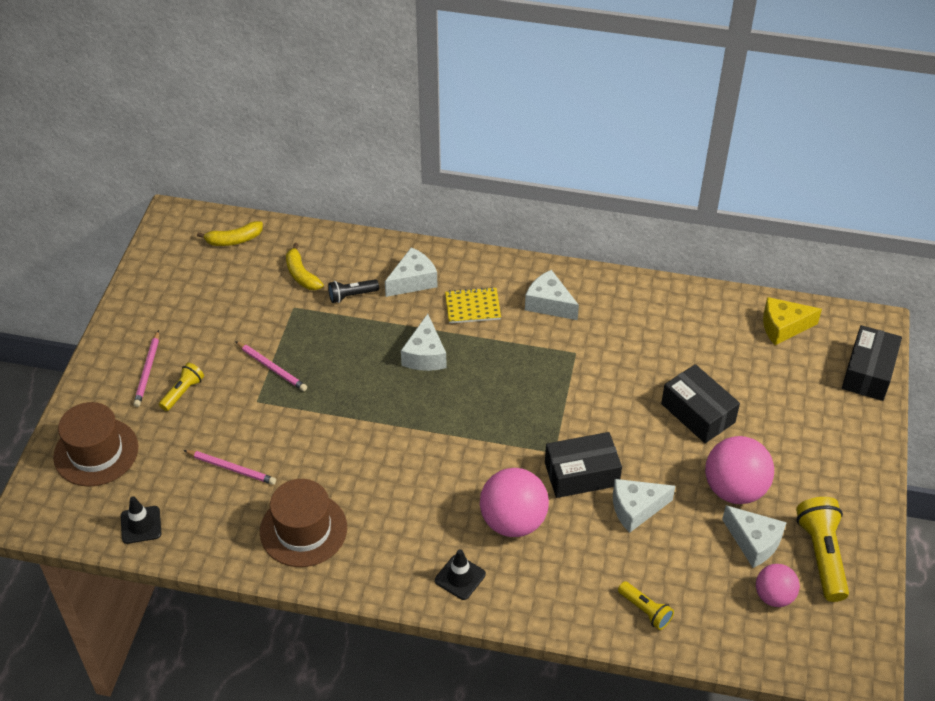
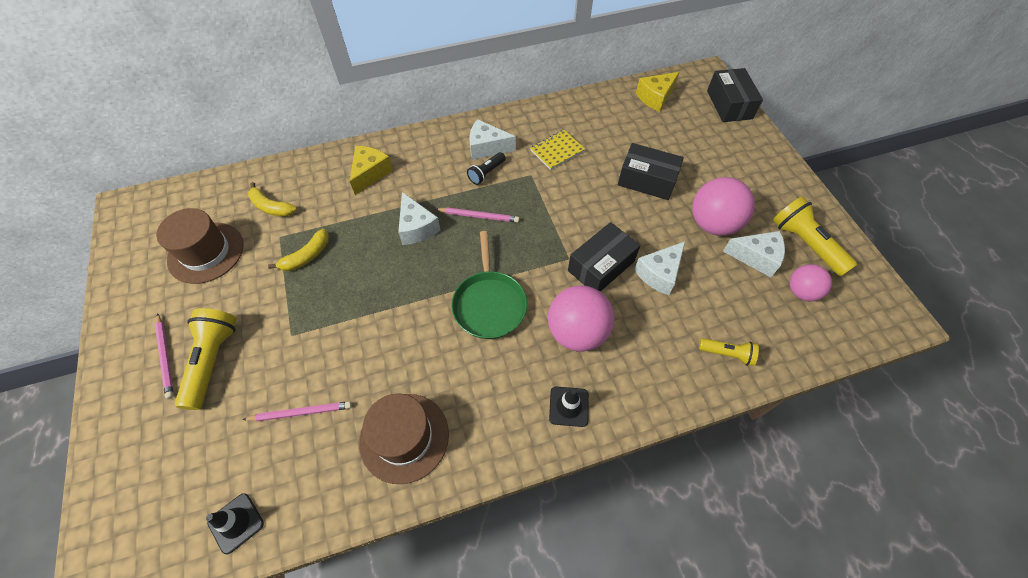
camera: 30 degrees left, 10 degrees up
brown hat [53,402,138,487] -> brown hat moved to [156,208,244,284]
yellow flashlight [159,363,204,411] -> yellow flashlight [175,308,237,410], size x1.76
yellow banana [197,221,263,246] -> yellow banana moved to [268,229,329,271]
pink pencil [235,341,307,391] -> pink pencil moved to [436,207,519,223]
black flashlight [328,279,379,303] -> black flashlight moved to [467,152,506,185]
white cheese [385,247,437,297] -> yellow cheese [350,146,393,195]
yellow notebook [445,287,501,323] -> yellow notebook moved to [530,130,585,170]
none -> green pan [451,231,527,339]

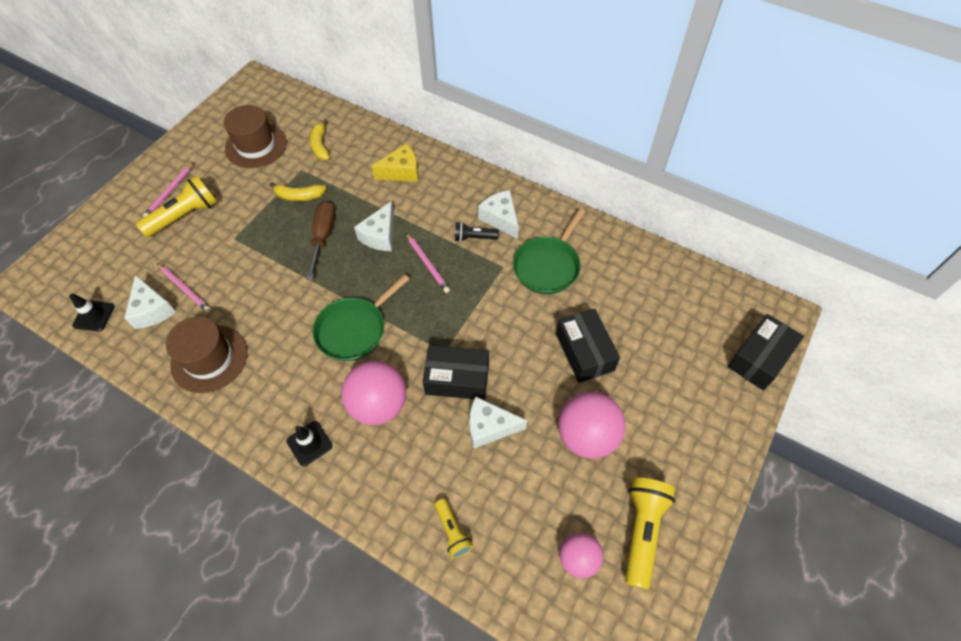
camera: 50 degrees right, 0 degrees up
yellow notebook [530,130,585,170] -> green pan [513,209,585,294]
yellow cheese [636,72,679,112] -> none
white cheese [723,231,785,277] -> white cheese moved to [124,275,176,329]
none -> brown screwdriver [306,201,335,280]

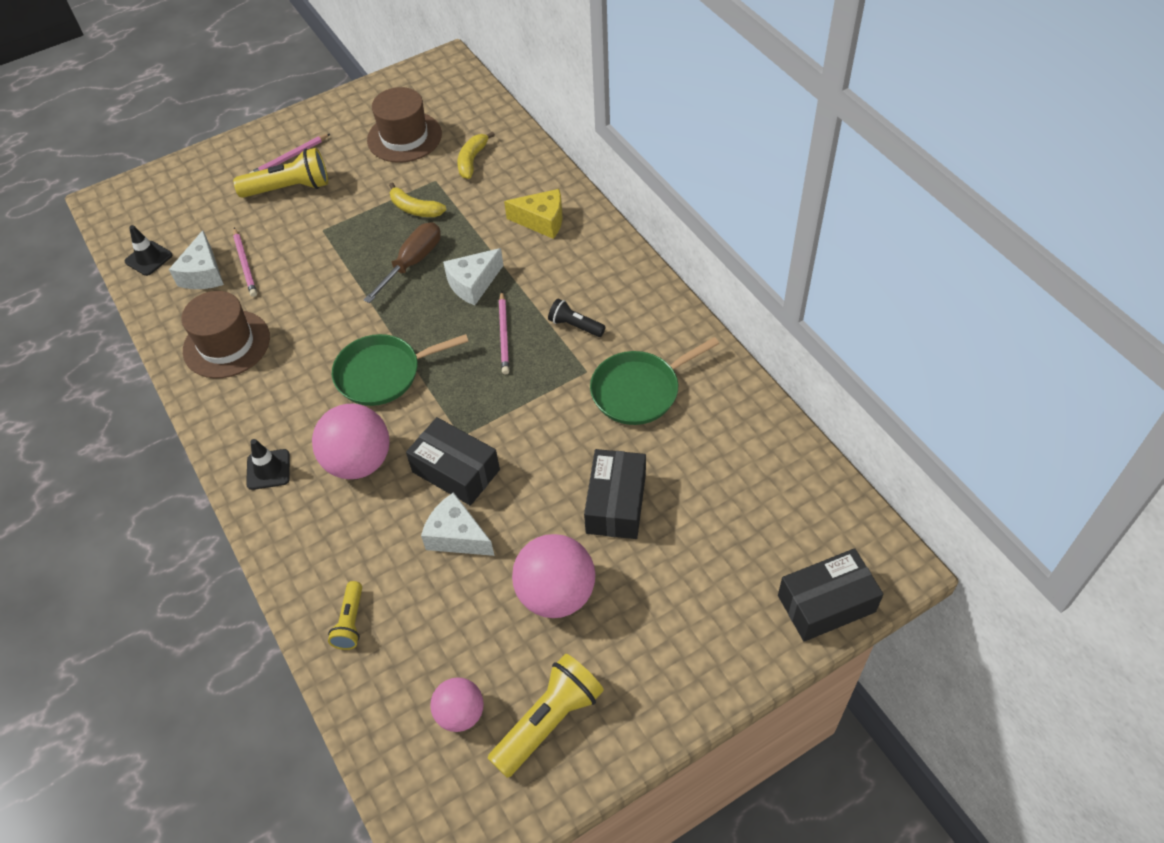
camera: 30 degrees right, 5 degrees down
white cheese [478,190,519,239] -> none

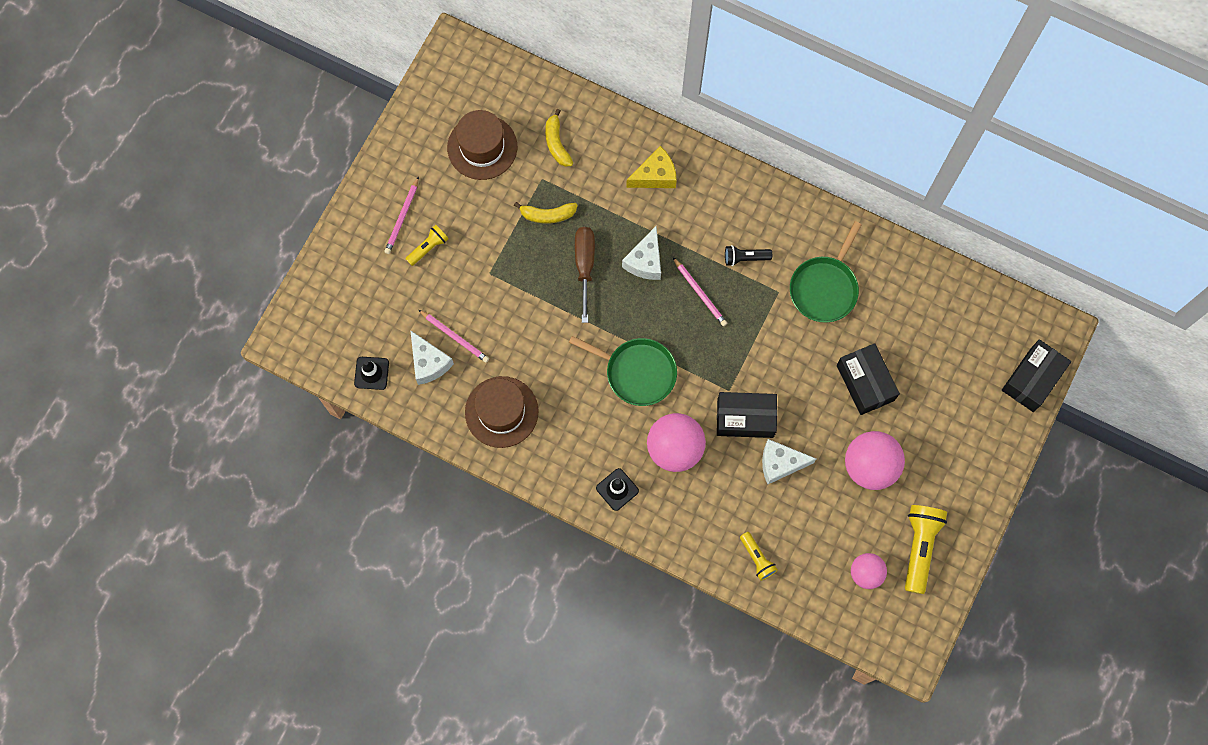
camera: 35 degrees left, 20 degrees up
yellow flashlight [233,148,328,198] -> yellow flashlight [406,225,449,266], size x0.57
green pan [332,334,469,406] -> green pan turned 105 degrees counterclockwise [569,336,677,406]

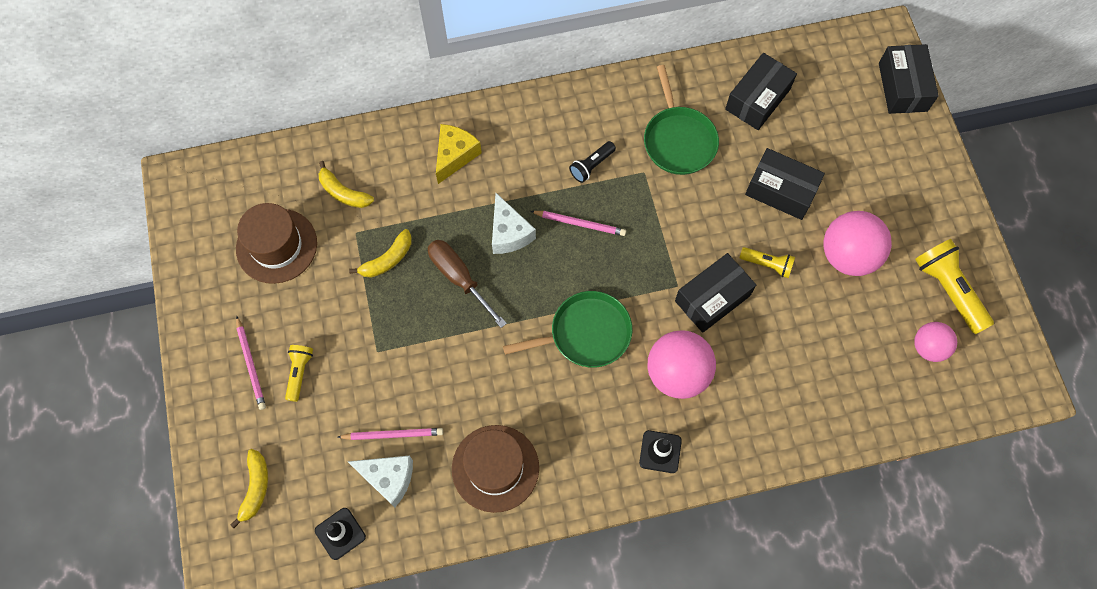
camera: 40 degrees left, 5 degrees down
yellow flashlight [740,532,778,581] -> yellow flashlight moved to [740,247,795,278]
white cheese [762,439,816,484] -> none
none -> yellow banana [230,449,268,528]
none -> black box [725,53,797,130]

